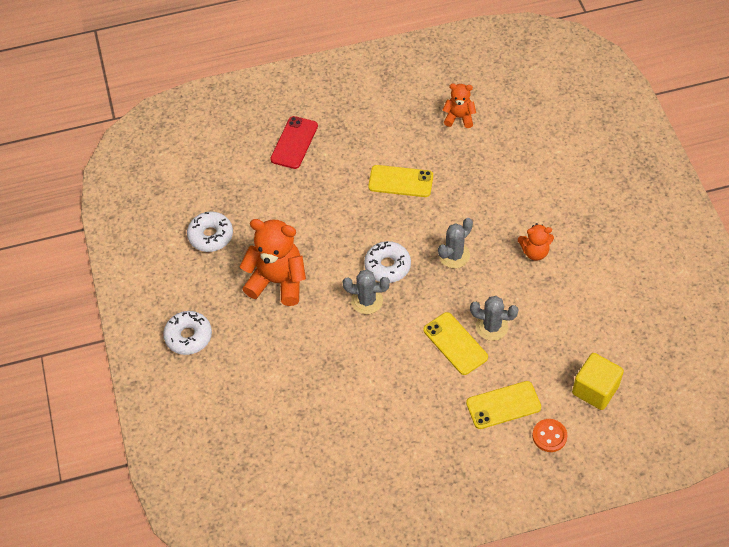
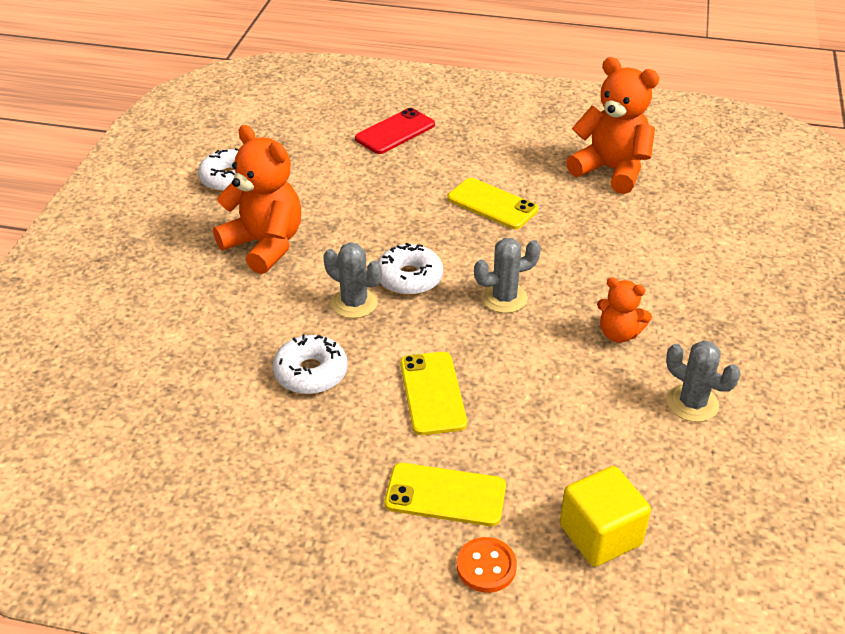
camera: 25 degrees right, 15 degrees down
white donut [163,311,212,355] -> white donut moved to [273,334,348,394]
orange teddy bear [443,84,476,128] -> orange teddy bear [566,57,659,194], size x1.84
grey cactus [470,296,519,341] -> grey cactus moved to [666,340,741,422]

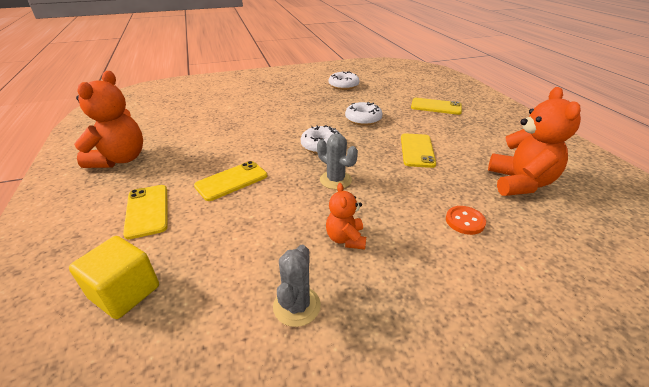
camera: 60 degrees right, 5 degrees down
orange teddy bear [213,125,301,274] -> orange teddy bear moved to [74,71,143,168]
white donut [273,334,348,394] -> white donut moved to [345,101,382,126]
grey cactus [323,242,382,318] -> none
red phone [355,108,435,154] -> yellow phone [411,98,462,115]
orange button [457,537,517,593] -> orange button moved to [446,206,486,235]

